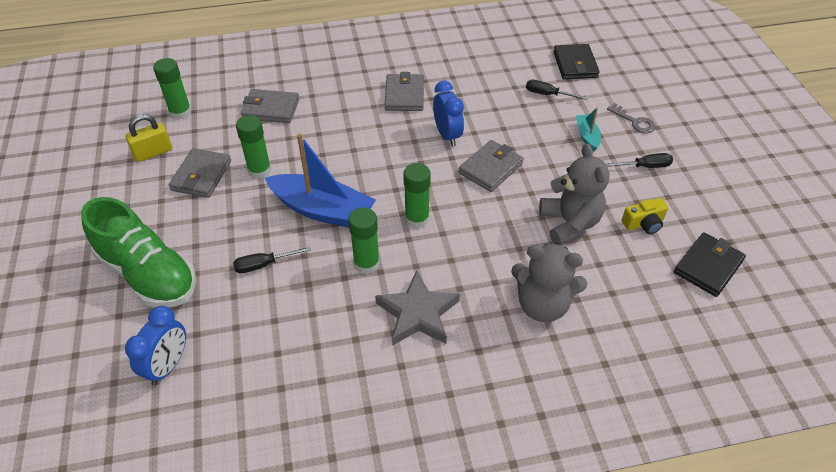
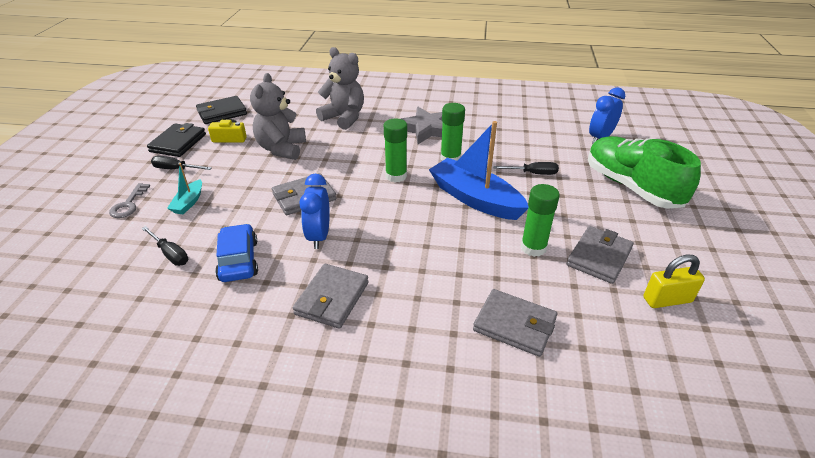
camera: 160 degrees left, 10 degrees down
green glue stick [153,58,192,120] -> none
black wallet [553,44,600,79] -> black wallet moved to [147,123,206,157]
grey key [607,103,656,133] -> grey key turned 150 degrees counterclockwise [109,183,150,218]
none -> blue car [215,224,258,282]

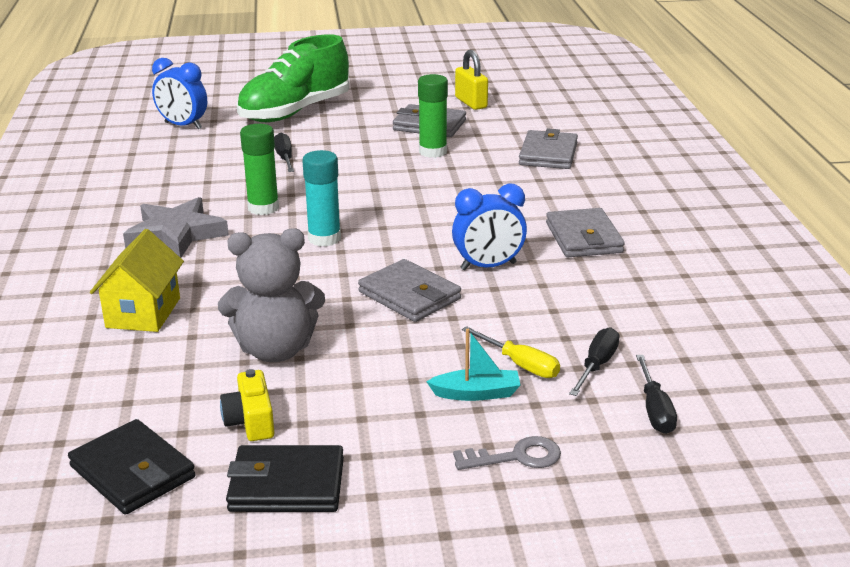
camera: 105 degrees left, 10 degrees down
black screwdriver [151,156,212,170] -> black screwdriver moved to [636,355,677,434]
blue car [215,224,258,282] -> none
grey wallet [293,264,369,329] -> grey wallet turned 75 degrees clockwise [546,208,625,257]
grey teddy bear [316,47,364,130] -> yellow house [90,229,184,332]
green glue stick [384,118,407,182] -> turquoise glue stick [302,150,341,246]
blue boat [429,121,529,220] -> none
none -> yellow screwdriver [462,326,560,378]

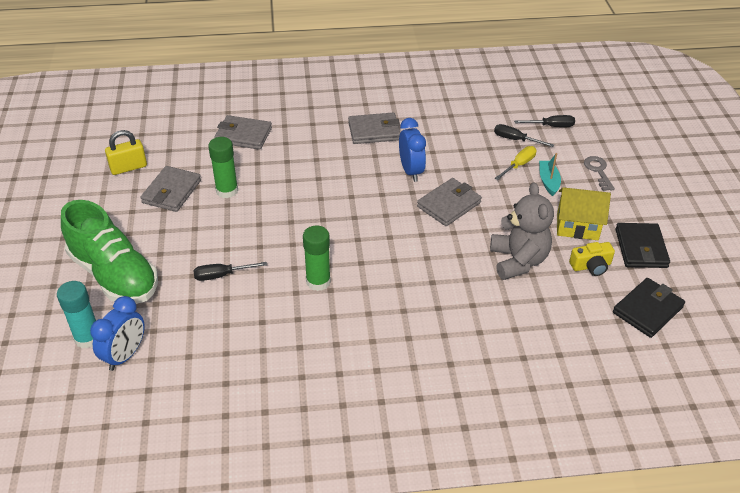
camera: 90 degrees left, 15 degrees up
yellow house [90,229,184,332] -> yellow house moved to [557,187,611,240]
grey star [123,197,229,258] -> none
turquoise glue stick [302,150,341,246] -> turquoise glue stick moved to [57,281,96,349]

